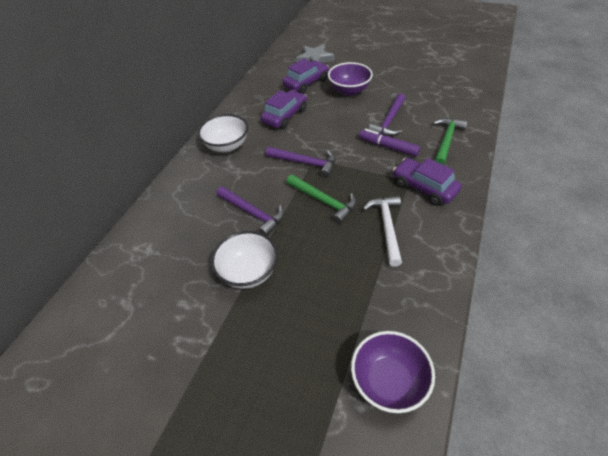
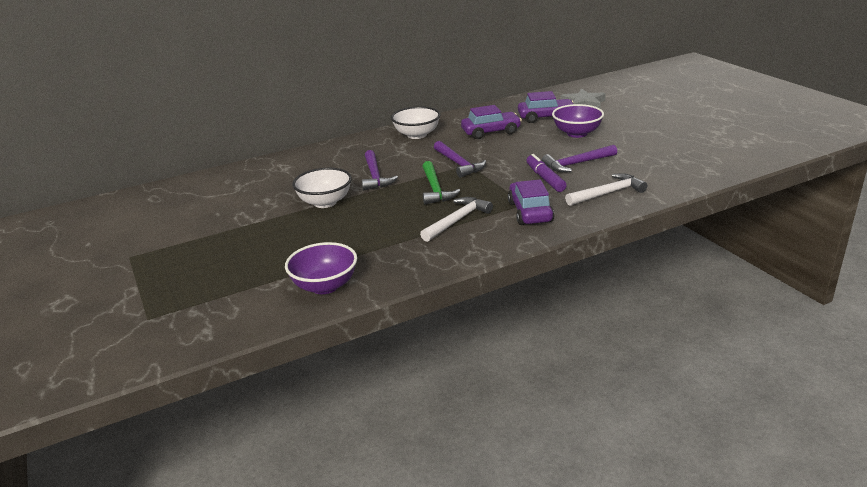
camera: 40 degrees right, 20 degrees down
green hammer [433,118,468,165] -> white hammer [565,173,647,206]

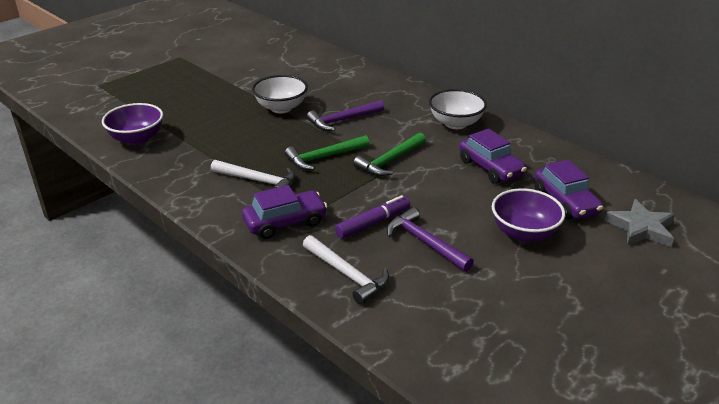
camera: 70 degrees right, 5 degrees up
purple hammer [434,141,486,178] -> green hammer [353,133,426,176]

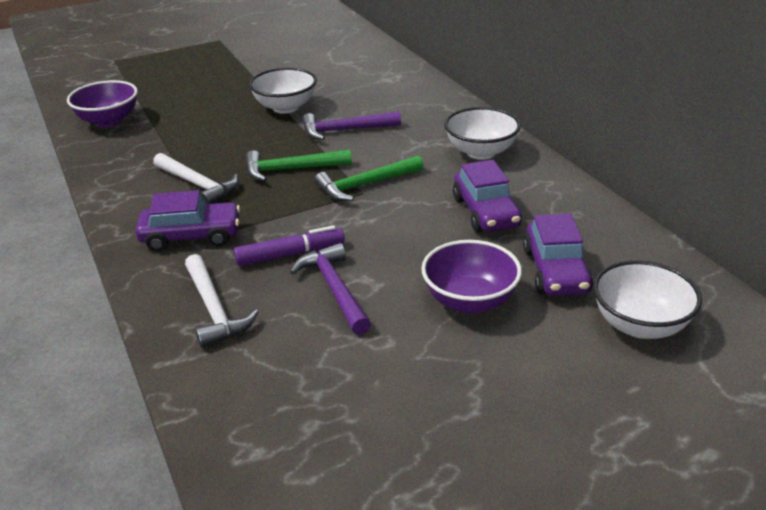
camera: 20 degrees right, 0 degrees up
grey star [604,199,675,247] -> white bowl [593,260,702,339]

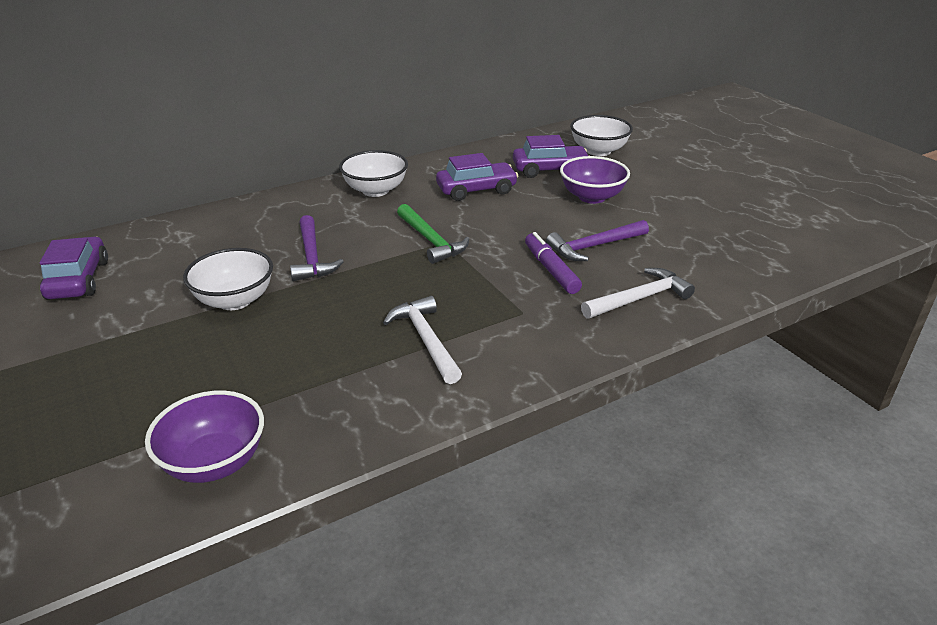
camera: 95 degrees left, 0 degrees up
purple car [136,190,240,251] -> purple car moved to [39,237,108,299]
white hammer [153,153,239,204] -> white hammer turned 60 degrees counterclockwise [383,296,462,384]
green hammer [245,149,352,181] -> none

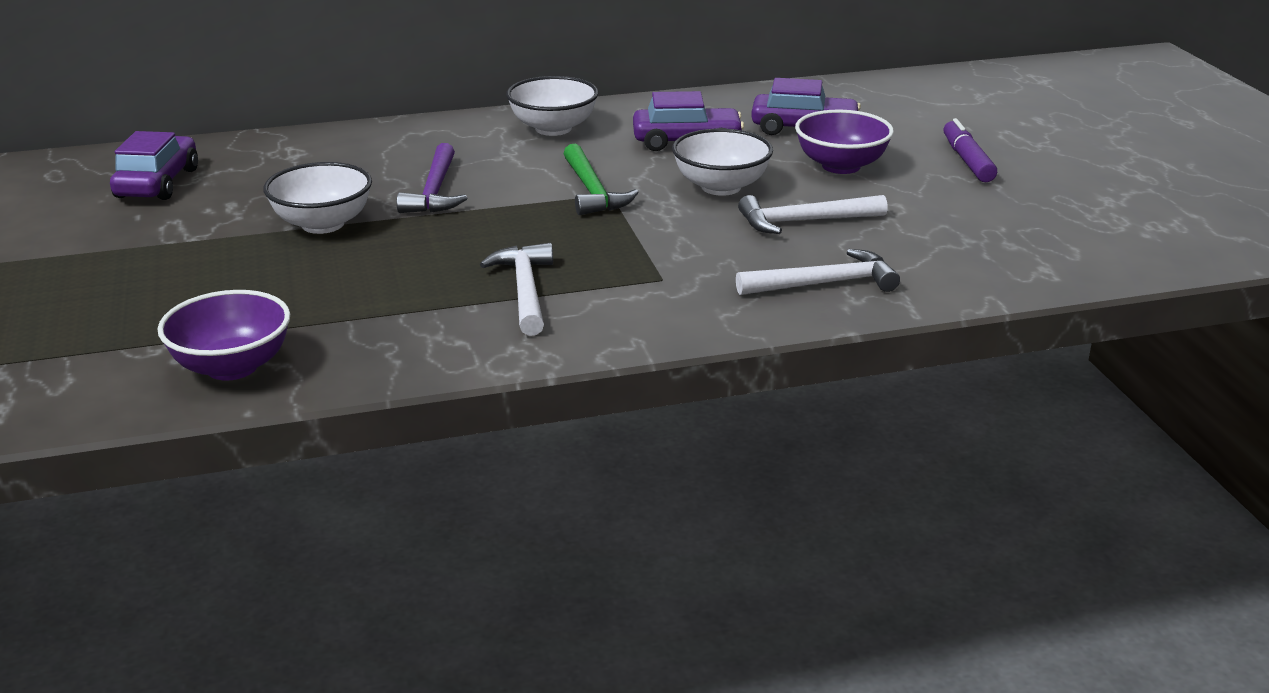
camera: 15 degrees right, 5 degrees down
purple marker [525,232,582,294] -> purple marker moved to [943,118,997,182]
purple hammer [546,220,649,261] -> white hammer [738,195,888,234]
white bowl [570,115,633,156] -> white bowl moved to [672,129,773,196]

